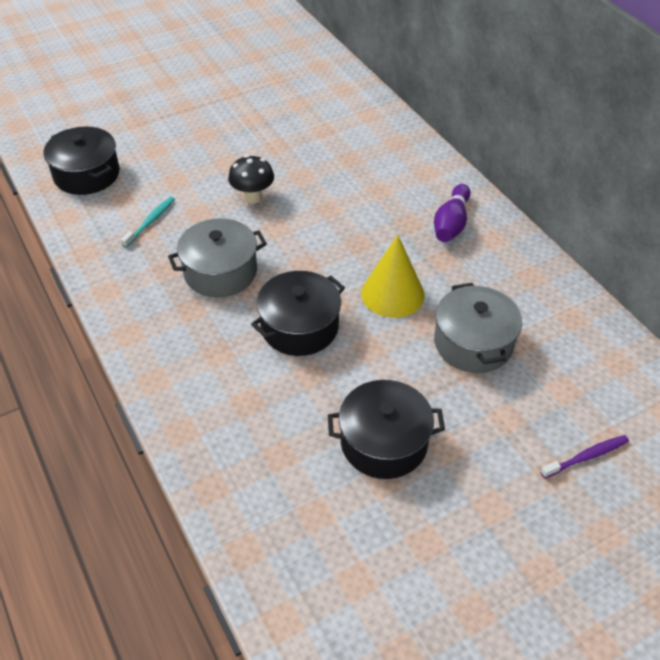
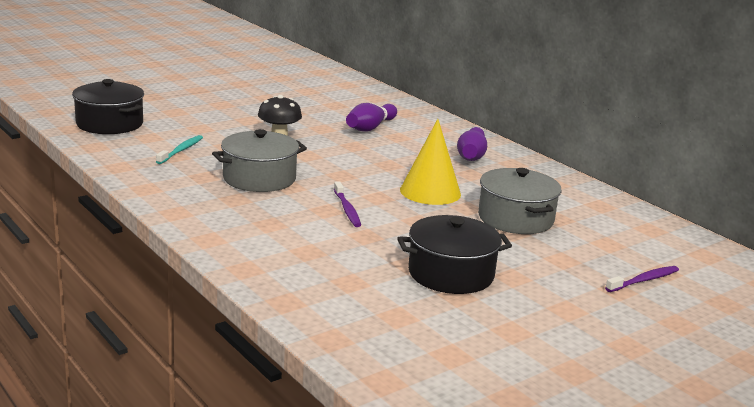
camera: 10 degrees left, 25 degrees down
black pot [251,271,345,356] -> purple toothbrush [334,181,361,227]
none -> purple bowling pin [346,103,397,132]

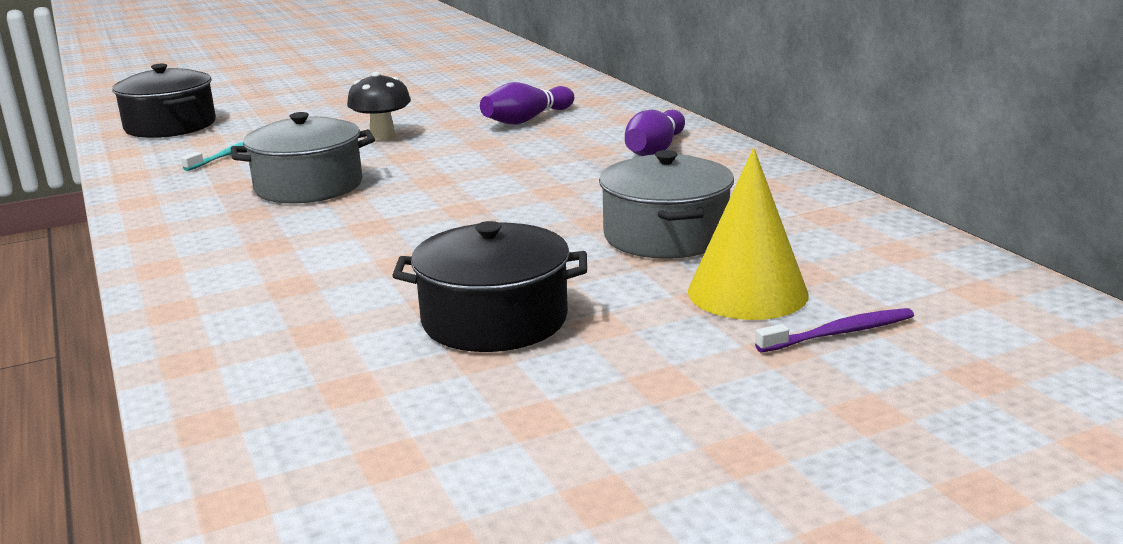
camera: 15 degrees right, 0 degrees up
purple toothbrush [334,181,361,227] -> none
yellow cone [400,119,461,205] -> yellow cone moved to [688,148,809,320]

